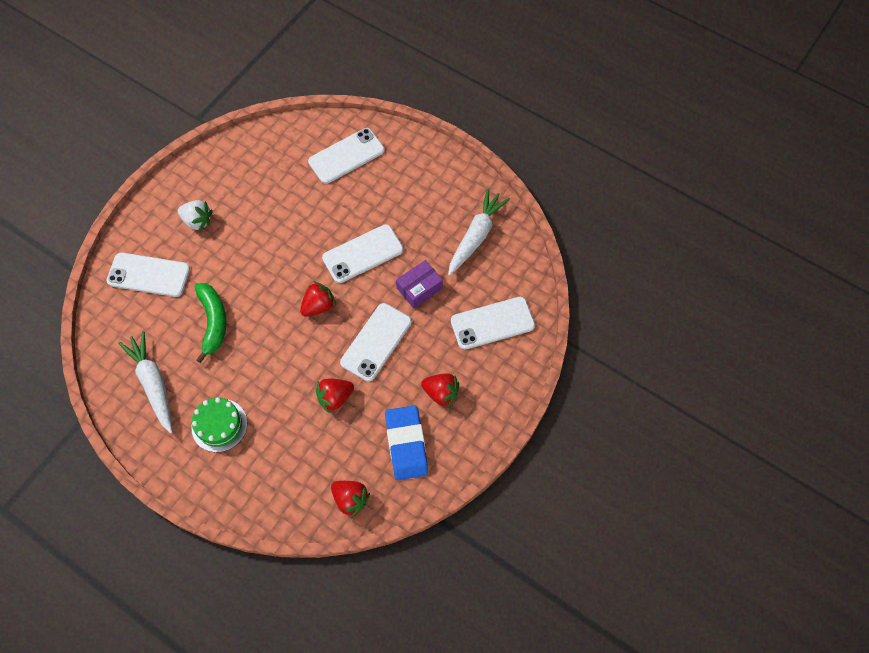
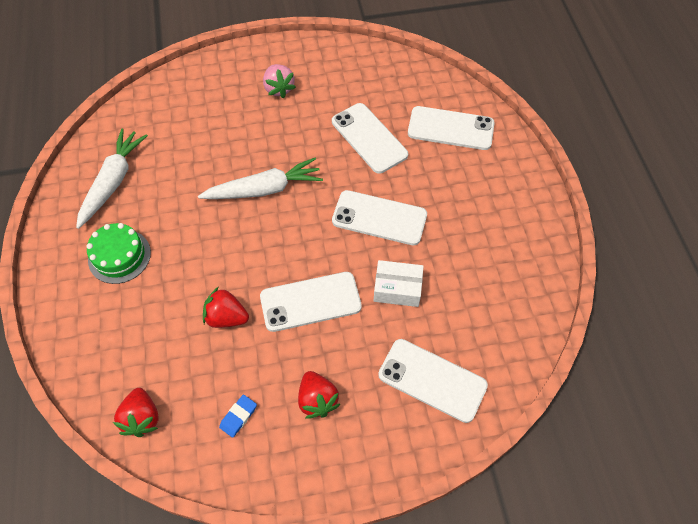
camera: 45 degrees right, 5 degrees down
white phone [106,252,190,297] -> white phone moved to [332,103,408,174]
white strawberry [178,200,213,231] -> pink strawberry [263,64,296,99]
green banana [195,283,227,363] -> none
red strawberry [300,281,336,317] -> none
blue eraser [385,405,428,480] -> blue eraser [219,395,257,438], size x0.45
purple box [396,260,443,308] -> white box [374,260,424,307]
white carrot [448,189,510,276] -> white carrot moved to [198,158,323,199]

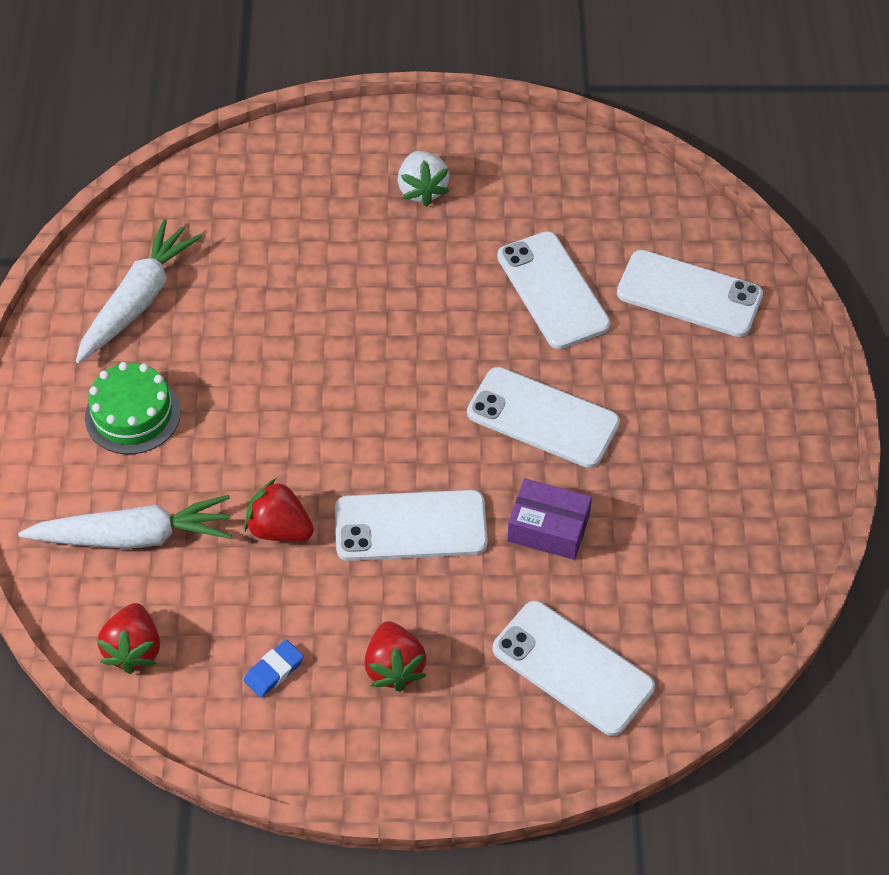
camera: 10 degrees right, 5 degrees down
white carrot [198,158,323,199] -> white carrot moved to [18,495,232,549]
pink strawberry [263,64,296,99] -> white strawberry [398,151,450,207]
white box [374,260,424,307] -> purple box [507,478,592,560]

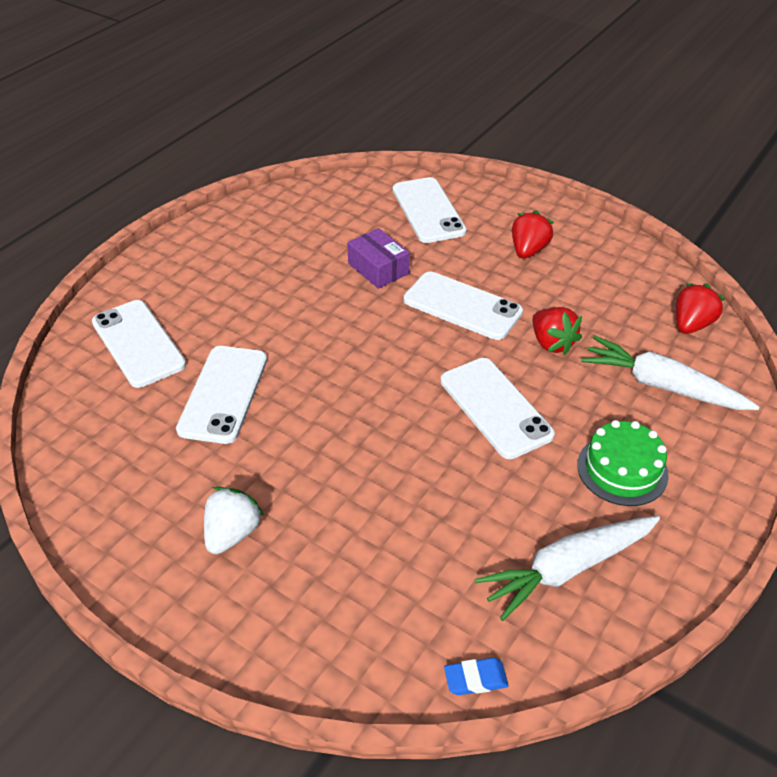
camera: 145 degrees left, 10 degrees down
blue eraser [244,640,304,698] -> blue eraser moved to [444,658,509,695]
white phone [467,367,620,468] -> white phone moved to [441,358,555,459]

